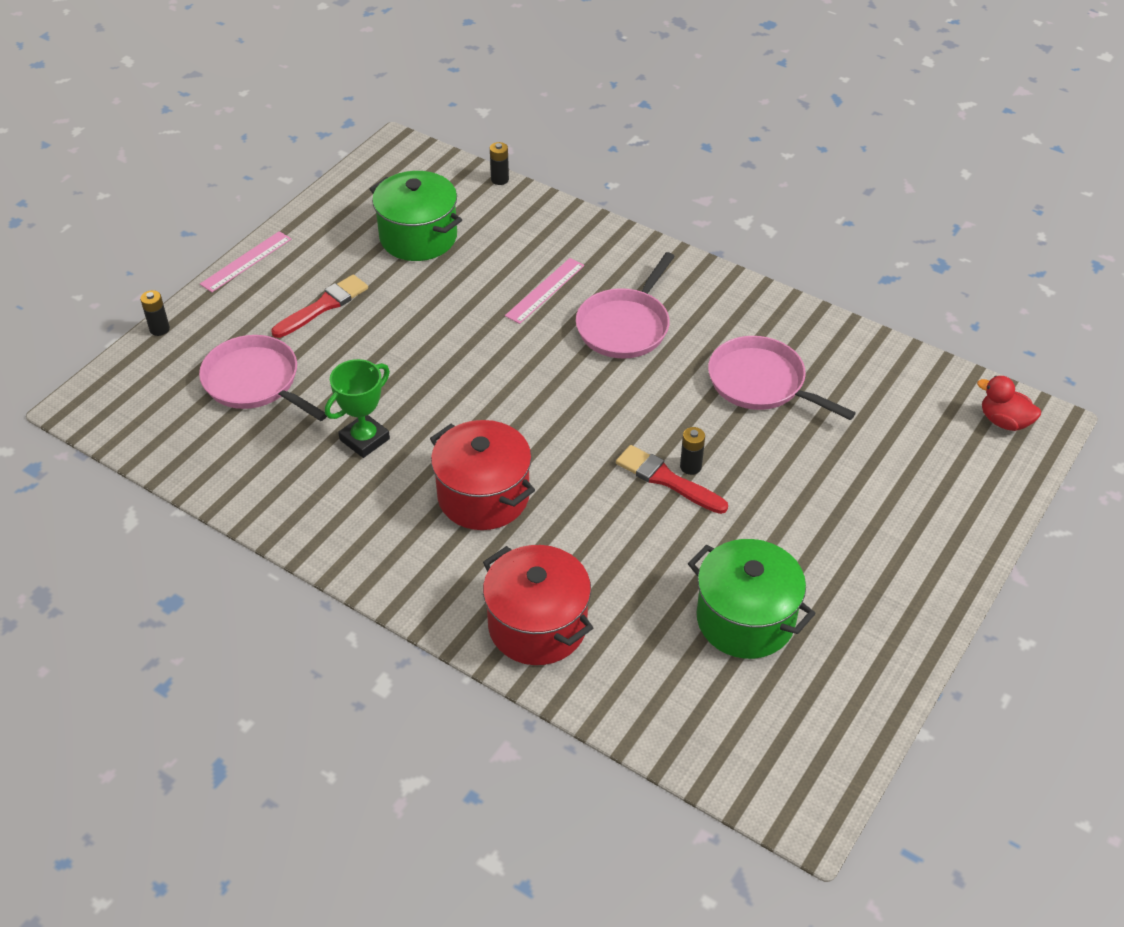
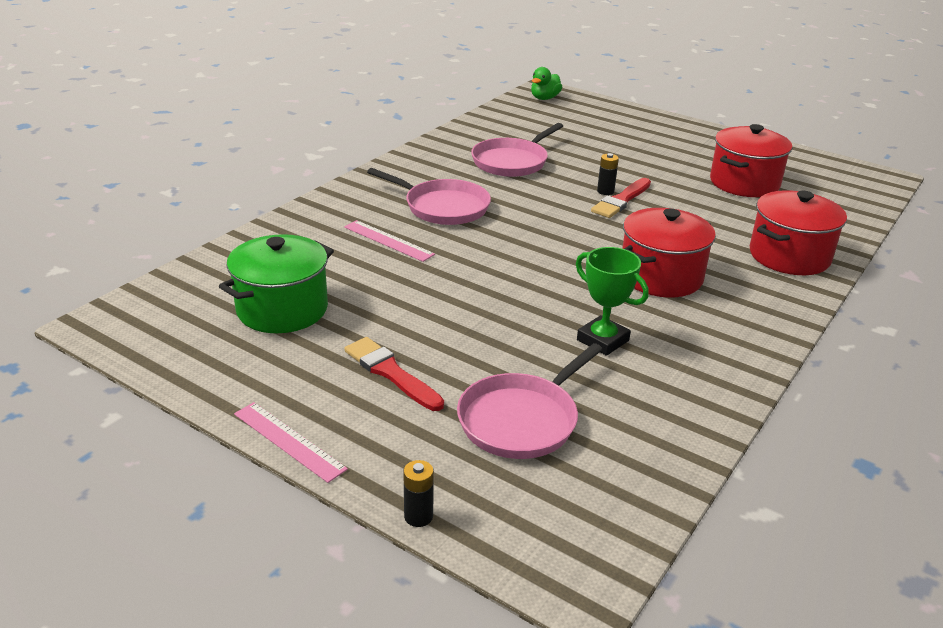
camera: 90 degrees left, 15 degrees down
black battery [490,142,509,185] -> none
green pot [688,539,816,659] -> red pot [710,124,792,197]
red duck [977,376,1041,431] -> green duck [531,67,562,100]

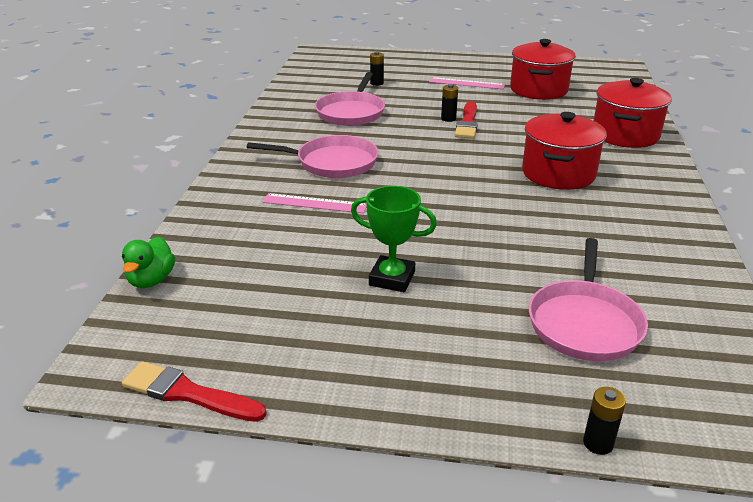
camera: 25 degrees left, 0 degrees up
green pot [219,234,334,333] -> none
pink ruler [234,402,348,483] -> pink ruler moved to [429,77,505,89]
red brush [344,337,444,411] -> red brush moved to [122,361,267,422]
green duck [531,67,562,100] -> green duck moved to [122,237,175,288]
green trophy [576,247,649,356] -> green trophy moved to [351,186,437,292]
none -> black battery [370,52,384,86]

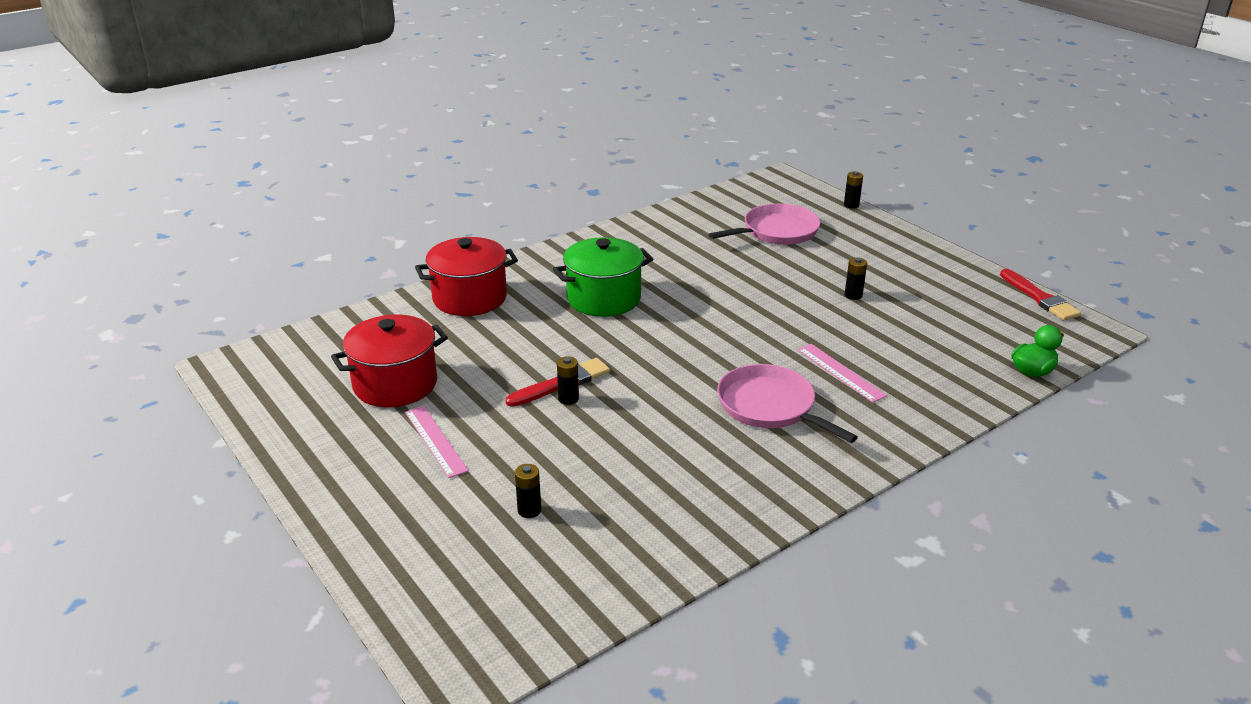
camera: 135 degrees left, 0 degrees up
pink pan [315,72,385,126] -> none
green trophy [351,186,437,292] -> black battery [845,257,867,300]
red pot [522,112,607,190] -> green pot [553,237,653,317]

